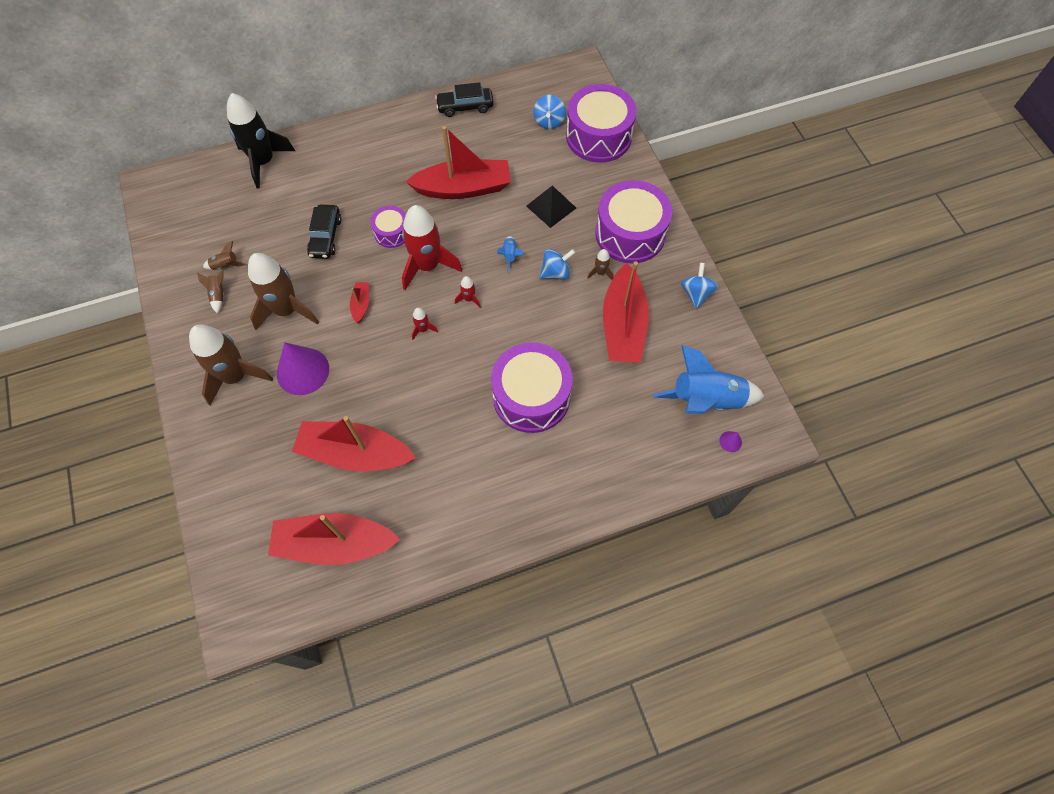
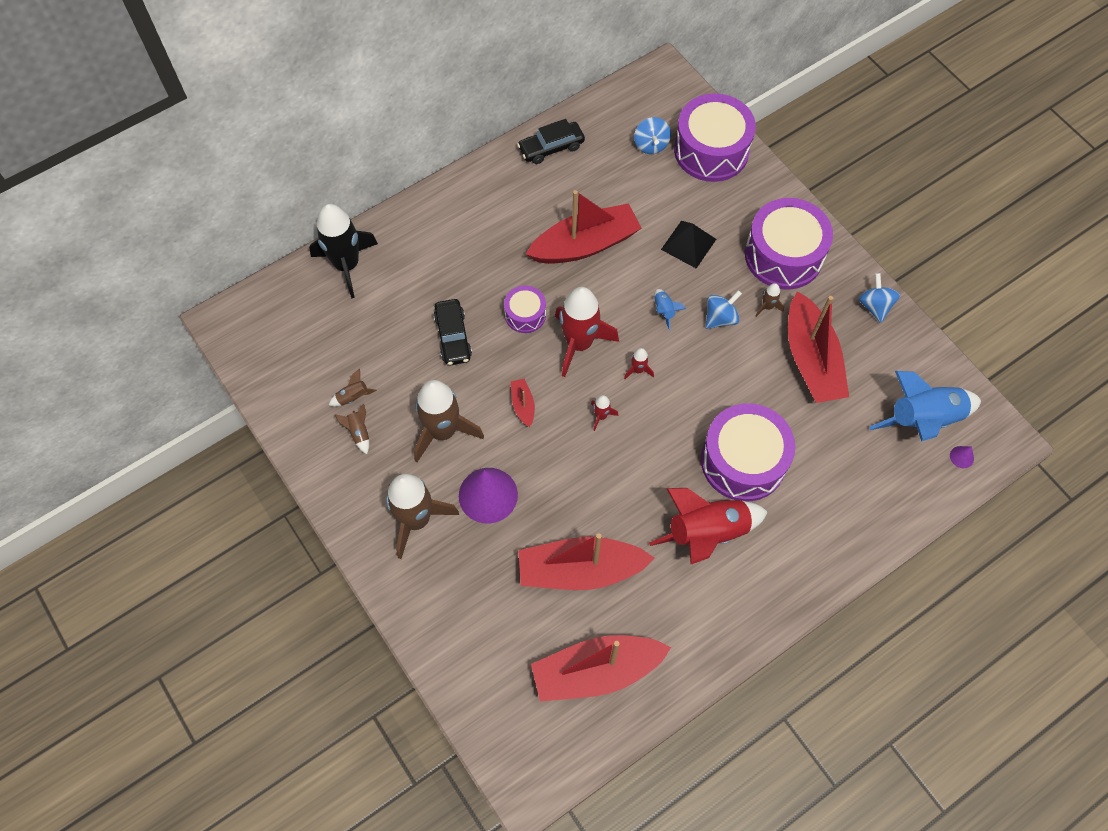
camera: 15 degrees left, 0 degrees up
none -> red rocket [649,488,768,564]

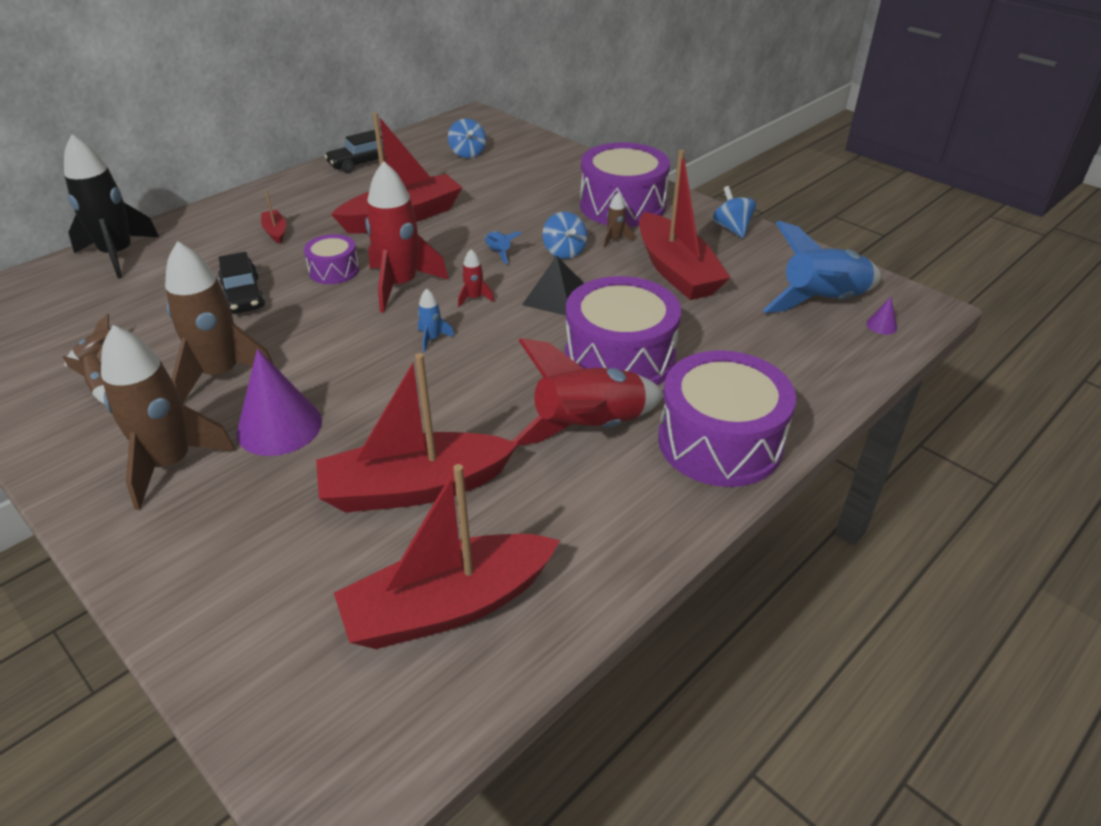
camera: 10 degrees left, 25 degrees down
red boat [511,378,535,427] -> red boat moved to [261,190,286,244]
red rocket [591,395,619,431] -> blue rocket [418,288,454,352]
black pyramid [661,221,716,268] -> black pyramid moved to [522,256,584,316]
purple drum [674,93,756,182] -> purple drum moved to [658,350,796,487]
blue spinning top [705,290,742,329] -> blue spinning top turned 120 degrees clockwise [543,212,587,259]

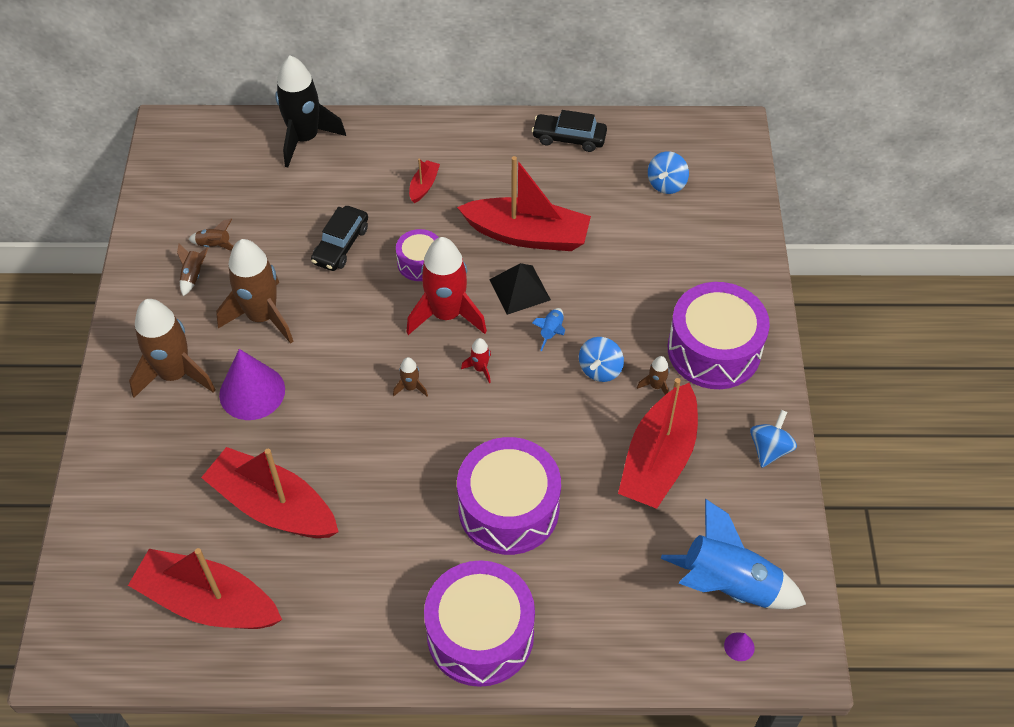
camera: 45 degrees right, 15 degrees up
blue rocket [418,288,454,352] -> brown rocket [393,357,428,396]
red rocket [512,338,664,446] -> none
black pyramid [522,256,584,316] -> black pyramid moved to [489,263,551,315]

